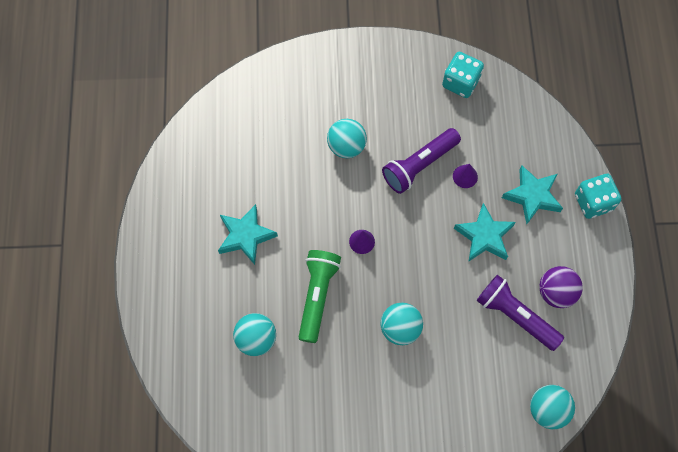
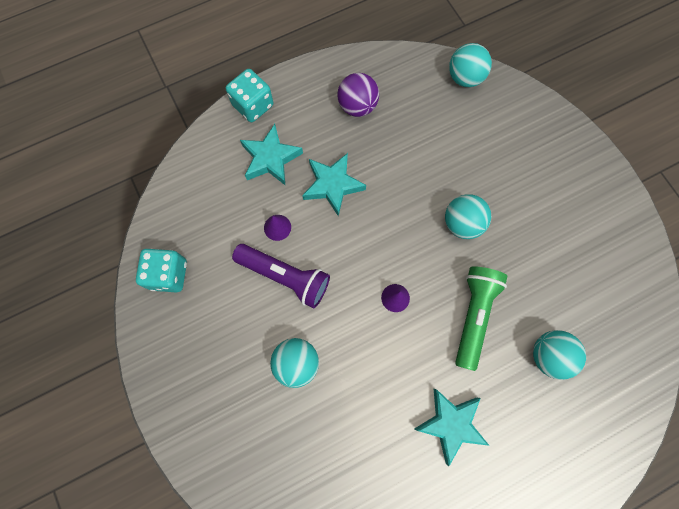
camera: 115 degrees left, 5 degrees up
green flashlight [299,250,341,343] -> green flashlight turned 120 degrees clockwise [455,266,507,371]
purple flashlight [476,275,564,351] -> none

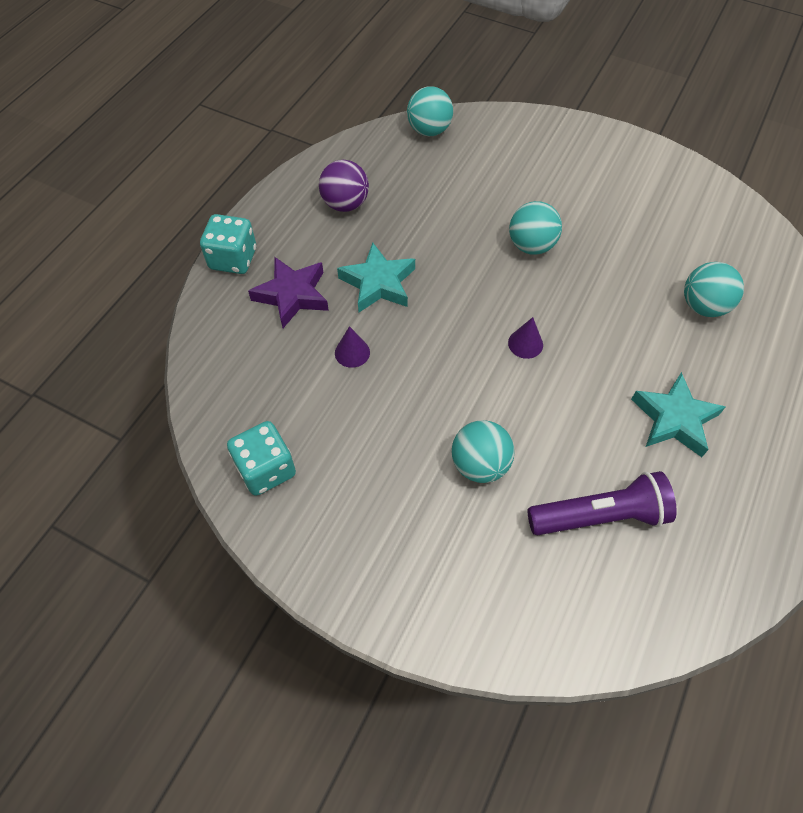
camera: 35 degrees left, 15 degrees down
purple flashlight [232,244,330,308] -> purple flashlight moved to [527,471,677,535]
turquoise star [240,124,303,185] -> purple star [248,257,329,328]
green flashlight [455,266,507,371] -> none

